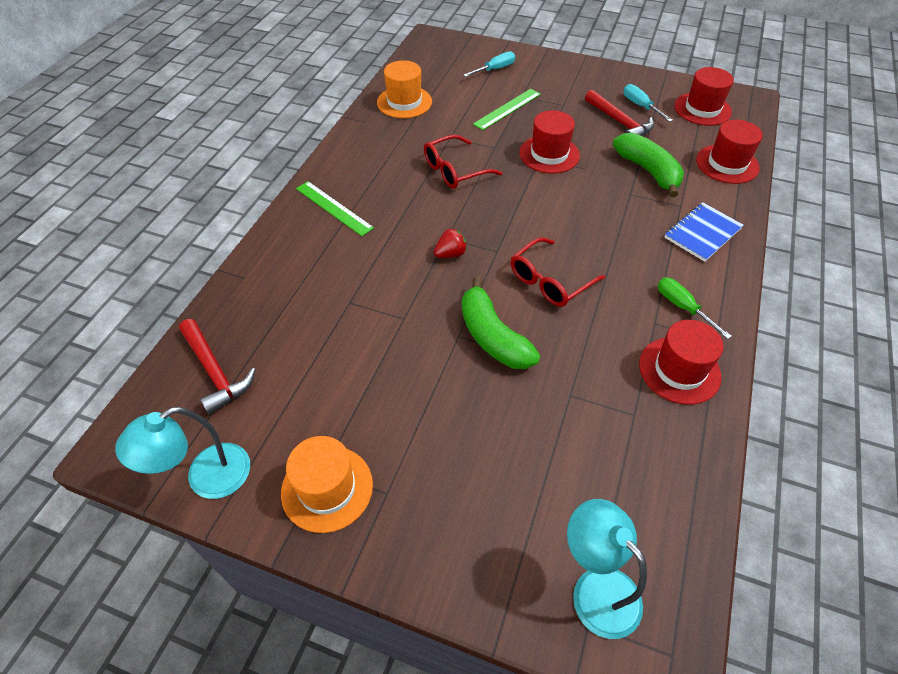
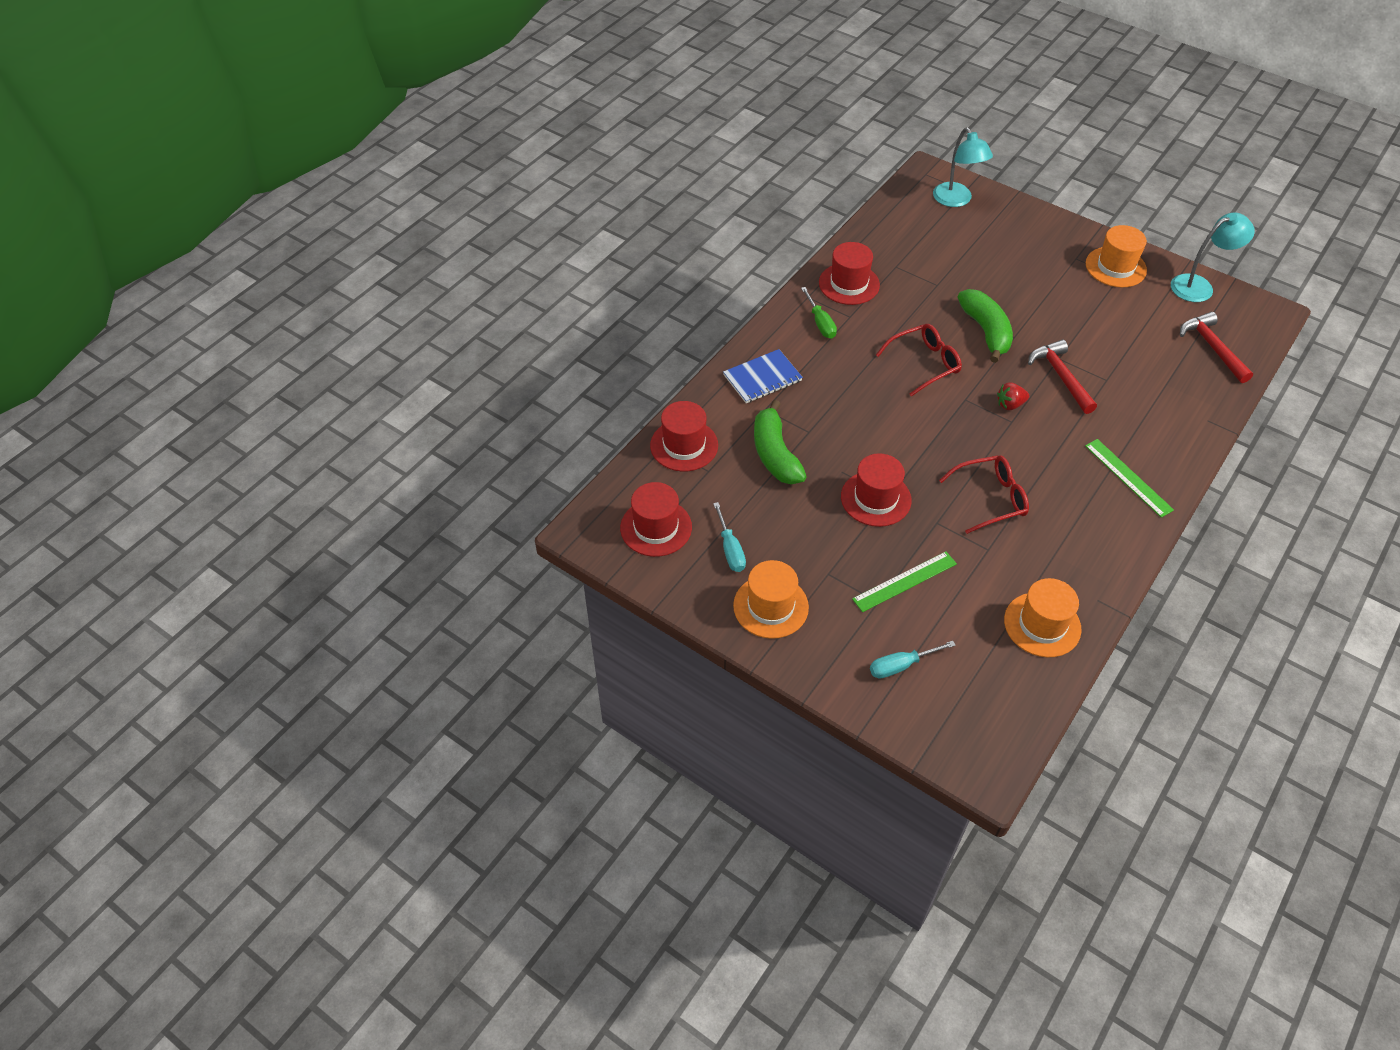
camera: 165 degrees left, 0 degrees up
red hammer [585,90,654,136] -> red hammer moved to [1028,340,1097,414]
none -> orange hat [733,560,809,639]

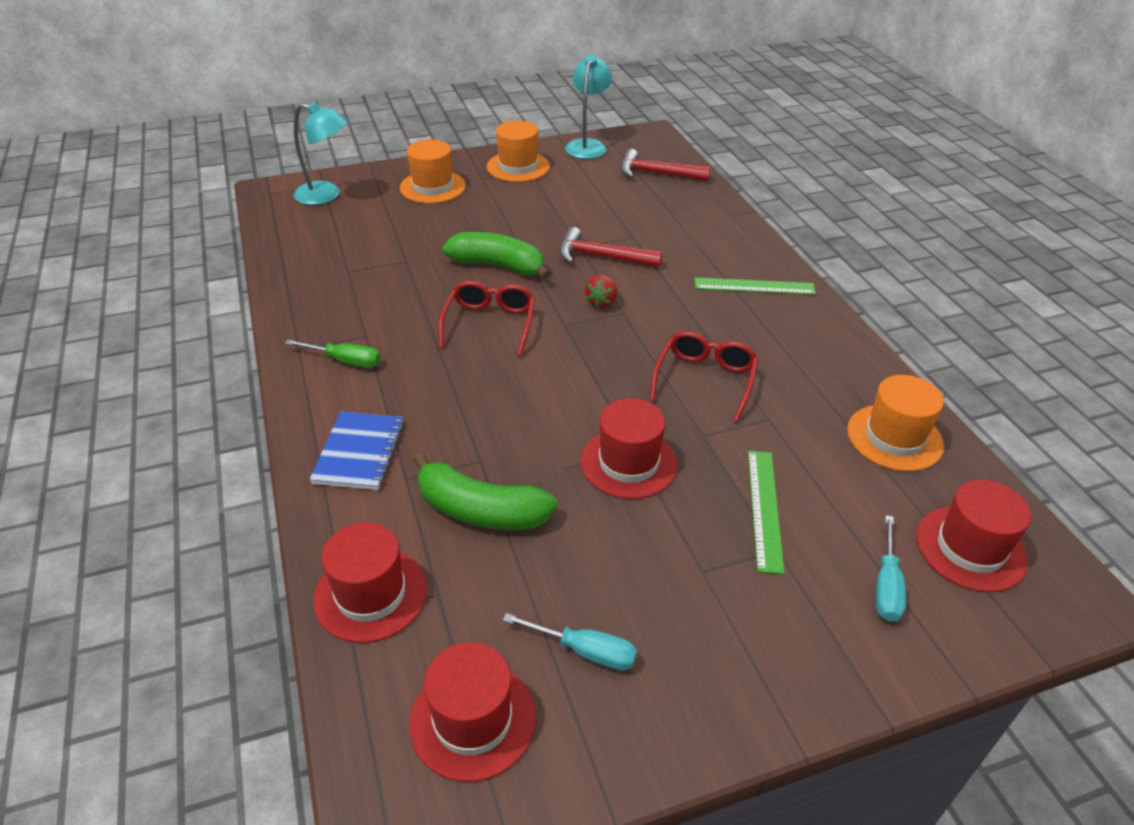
camera: 55 degrees left, 10 degrees down
orange hat [733,560,809,639] -> orange hat moved to [400,140,466,203]
red hat [819,242,880,305] -> red hat moved to [916,480,1031,592]

